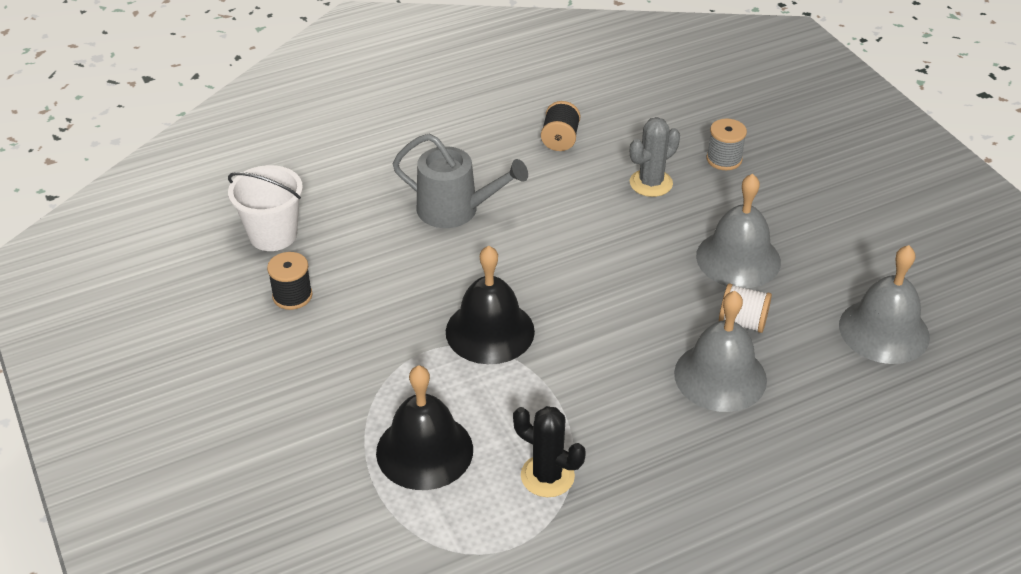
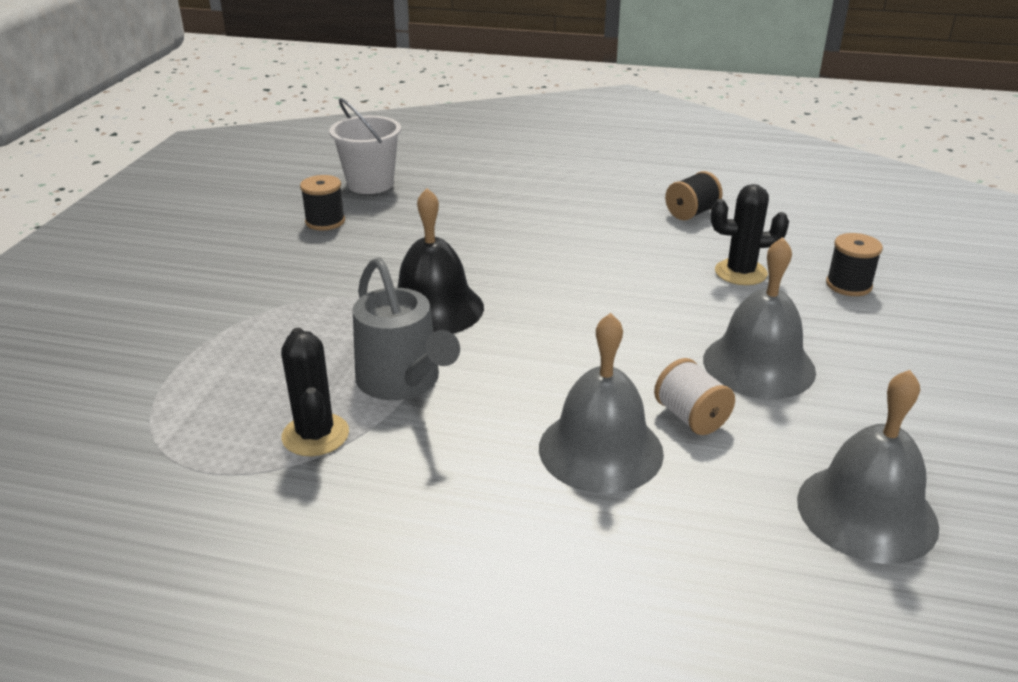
camera: 40 degrees right, 10 degrees down
black bell [376,365,473,490] -> none
grey watering can [392,134,528,228] -> grey watering can moved to [353,257,460,400]
grey cactus [630,117,680,197] -> black cactus [711,184,789,285]
grey spool [707,119,747,170] -> black spool [826,233,883,296]

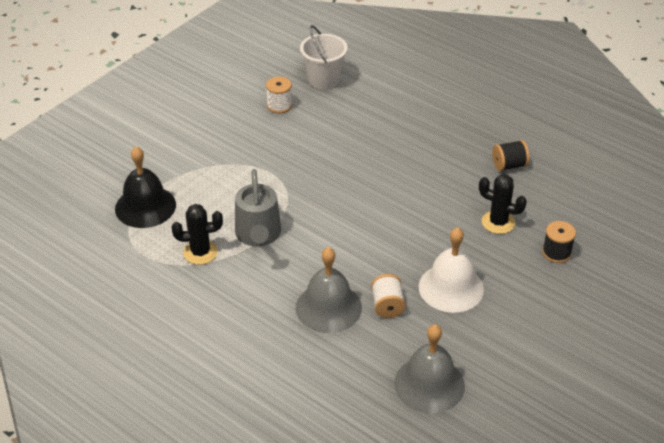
camera: 25 degrees right, 10 degrees up
black cactus [281,328,349,456] -> black cactus turned 75 degrees clockwise [171,204,223,265]
black spool [300,175,345,231] -> white spool [266,77,292,113]
black bell [397,188,484,334] -> black bell moved to [115,146,176,228]
grey bell [703,237,816,399] -> white bell [419,227,484,313]

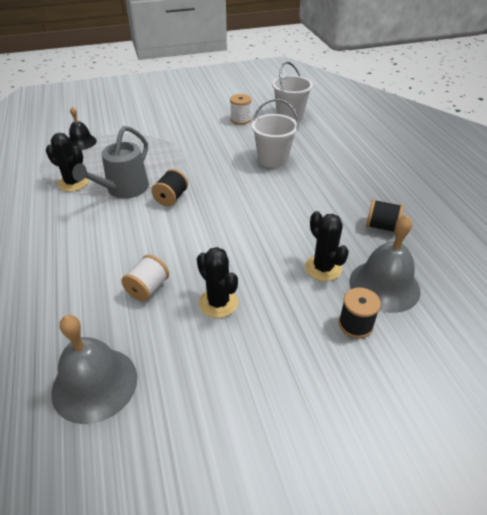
camera: 35 degrees right, 0 degrees up
black bell [115,146,176,228] -> black bell [69,107,97,150], size x0.60
grey bell [296,247,362,333] -> grey bell moved to [349,215,421,313]
white bell [419,227,484,313] -> black cactus [197,247,238,318]
none -> black spool [151,169,188,206]
none -> white bucket [251,99,299,168]

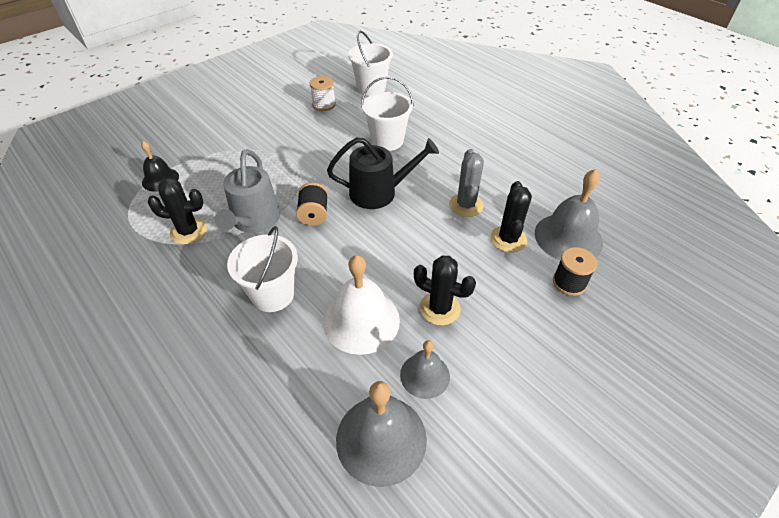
camera: 25 degrees left, 5 degrees up
white spool [121,255,169,302] -> white bell [323,255,400,355]
black cactus [305,211,349,281] -> black cactus turned 60 degrees clockwise [490,181,532,253]
black spool [366,199,404,233] -> none
none -> white bucket [227,226,298,312]
none -> black watering can [327,137,439,209]
none -> grey bell [400,340,450,399]
none -> grey cactus [449,149,484,217]

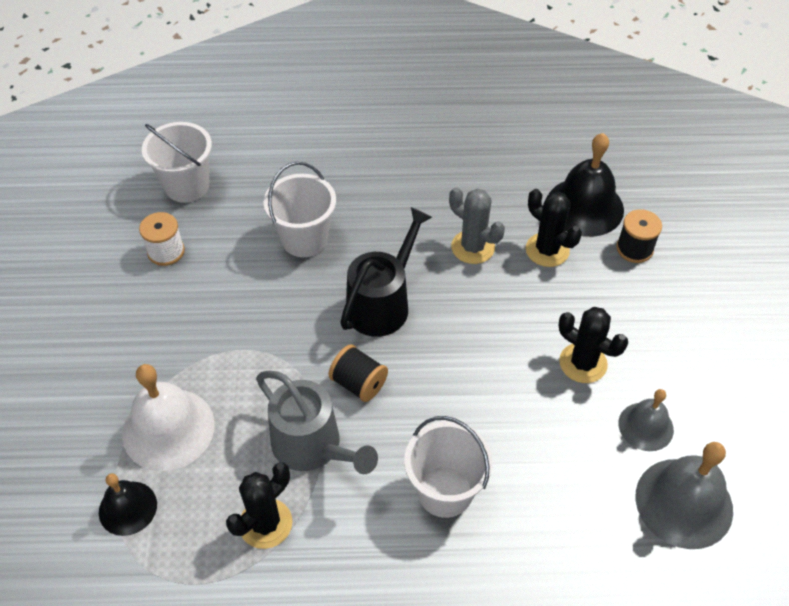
camera: 50 degrees left, 5 degrees up
white bell [323,255,400,355] -> white bell moved to [122,364,215,471]
black cactus [414,255,476,325] -> black cactus turned 60 degrees clockwise [559,307,628,383]
grey bell [535,169,603,260] -> black bell [549,133,624,237]

